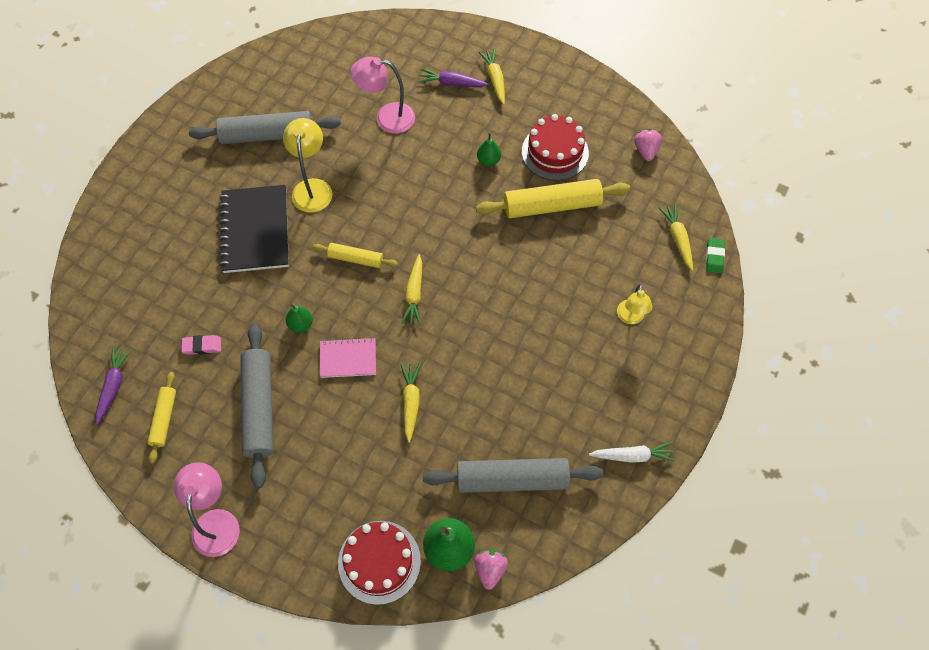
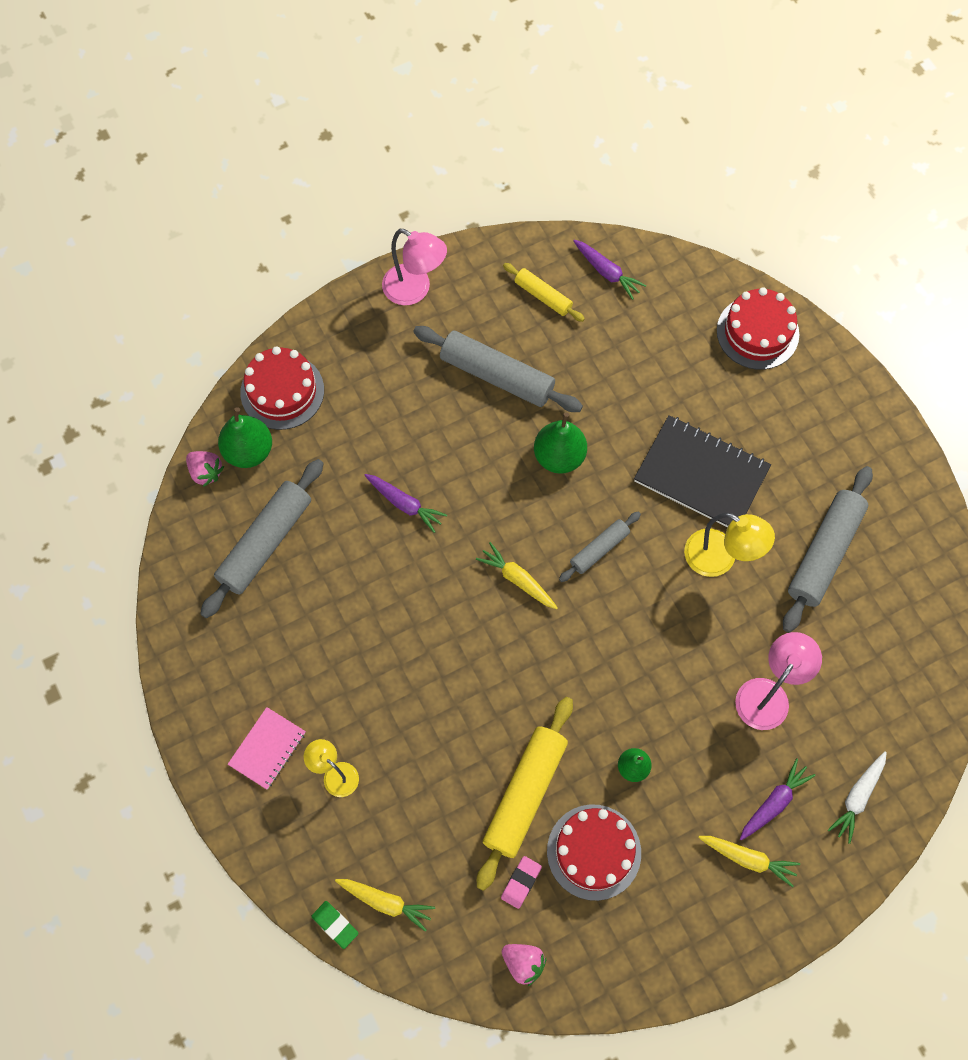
camera: 125 degrees right, 5 degrees up
pink eraser [181,335,221,355] -> pink eraser moved to [501,856,542,909]
green pear [286,304,313,333] -> green pear [534,413,587,474], size x1.72
yellow rolling pin [312,243,398,268] -> grey rolling pin [559,511,641,582]
pink notebook [320,337,376,378] -> pink notebook moved to [228,707,306,790]
yellow carrot [400,363,421,443] -> purple carrot [364,474,447,533]
white carrot [589,441,676,463] -> white carrot moved to [828,751,887,844]
none -> red cake [717,287,799,370]

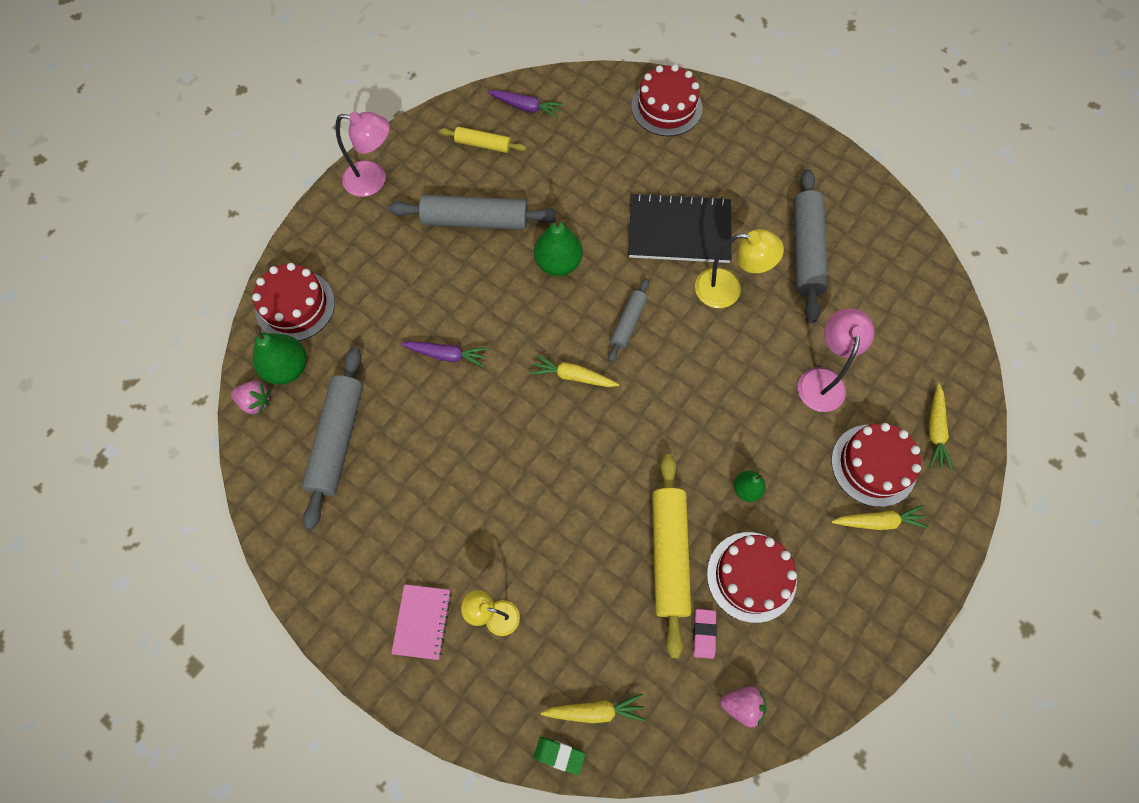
camera: 25 degrees left, 0 degrees up
purple carrot [740,759,816,840] -> red cake [831,423,921,507]
white carrot [828,751,887,844] -> yellow carrot [929,383,953,470]

